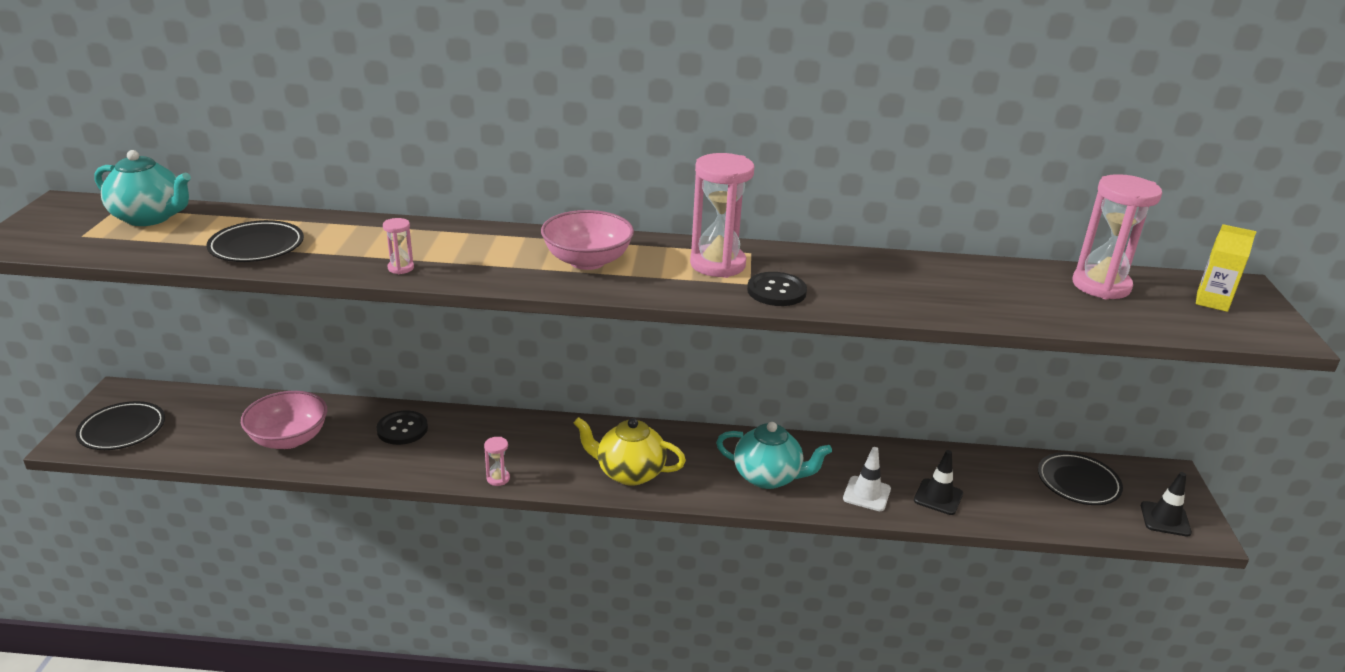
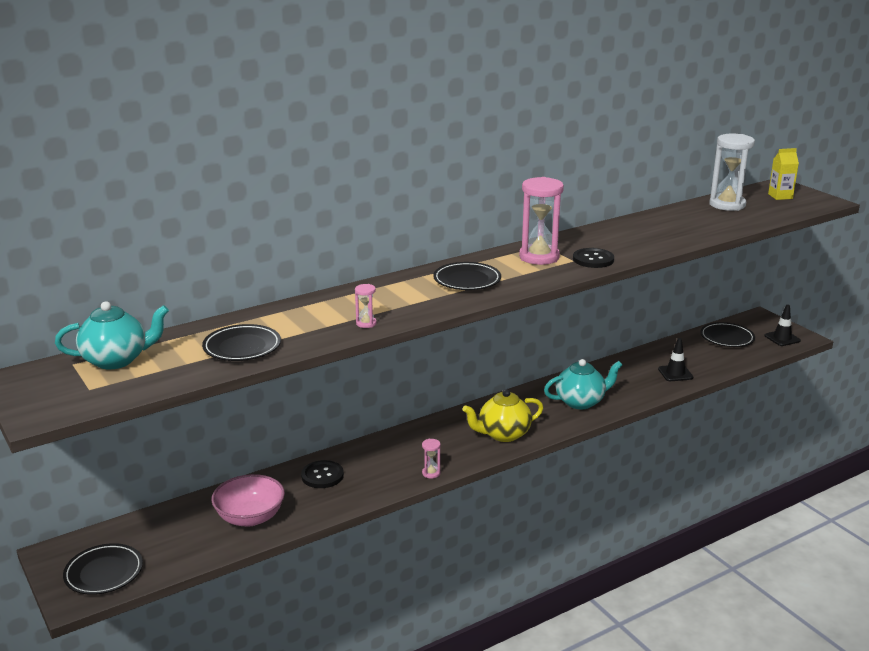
camera: 35 degrees left, 5 degrees down
pink bowl [541,210,634,270] -> black plate [433,262,501,290]
white traffic cone [843,447,891,511] -> none
pink hourglass [1073,174,1162,299] -> white hourglass [710,134,755,211]

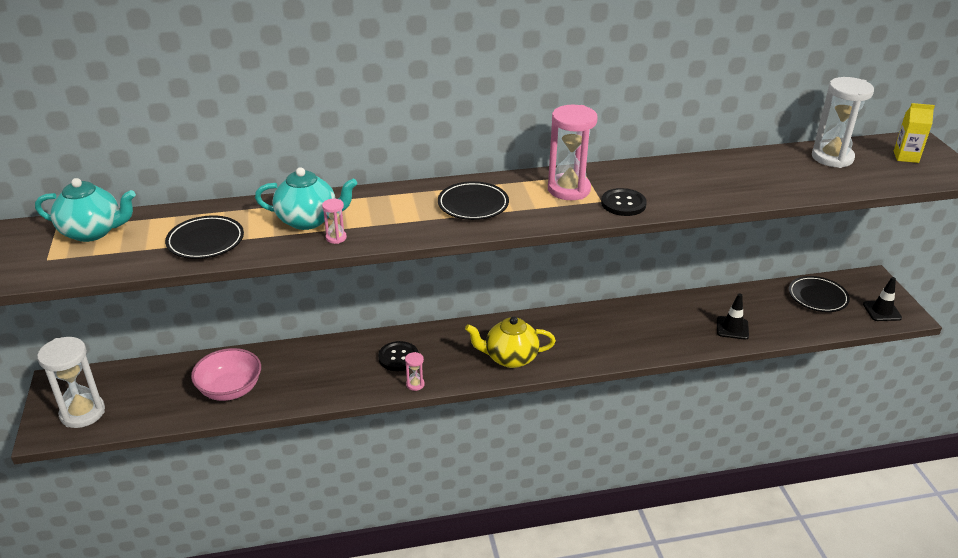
camera: 20 degrees right, 10 degrees up
black plate [63,543,143,595] -> white hourglass [37,337,105,428]
black button [301,460,344,488] -> black button moved to [378,341,418,371]
turquoise teapot [544,359,622,409] -> turquoise teapot moved to [255,167,357,230]

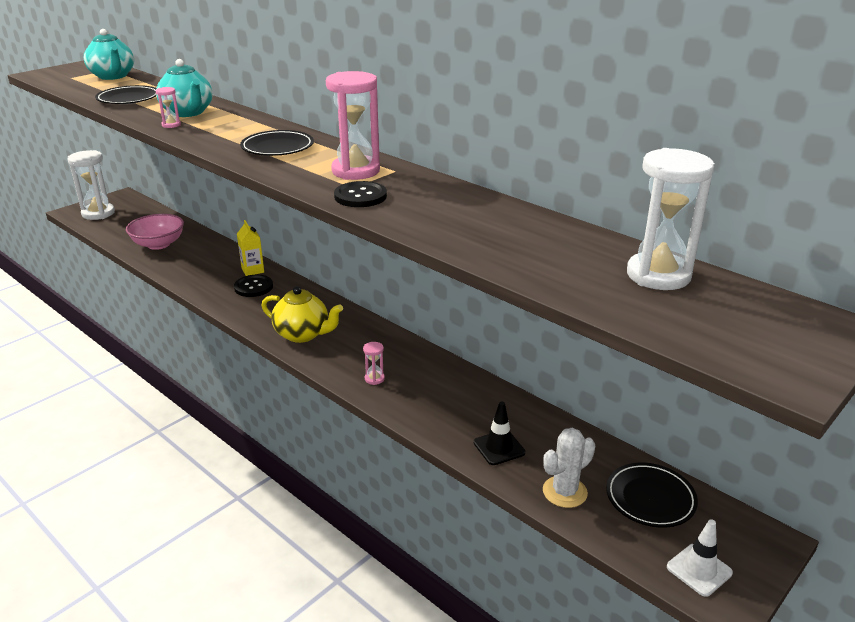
camera: 55 degrees right, 5 degrees down
pink hourglass [405,352,425,391] -> pink hourglass moved to [363,342,385,385]
yellow teapot [465,317,556,368] -> yellow teapot turned 150 degrees clockwise [261,286,343,343]
black traffic cone [863,277,902,321] -> white traffic cone [667,519,733,597]
yellow carton [894,103,935,163] -> yellow carton moved to [237,220,264,276]
none -> white cactus [543,428,595,508]

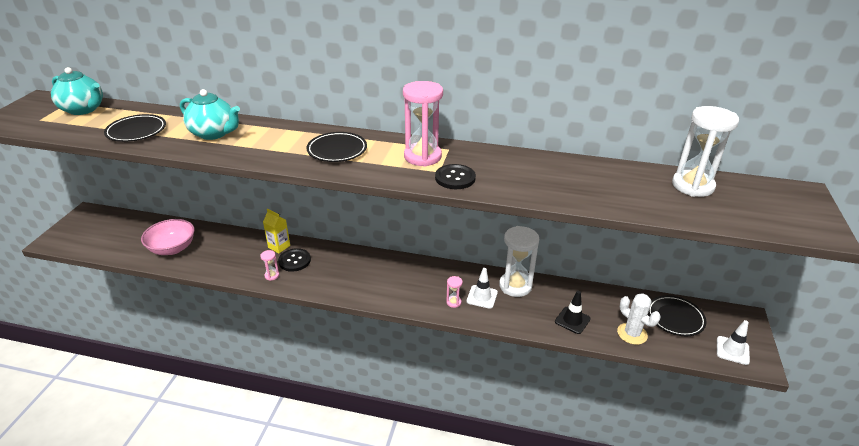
camera: 30 degrees left, 5 degrees up
white hourglass [67,150,115,220] -> white hourglass moved to [499,226,539,297]
pink hourglass [156,87,181,128] -> pink hourglass moved to [260,250,279,281]
yellow teapot [261,286,343,343] -> none
white cactus [543,428,595,508] -> white cactus turned 60 degrees counterclockwise [617,293,661,345]
none -> white traffic cone [467,268,498,309]

